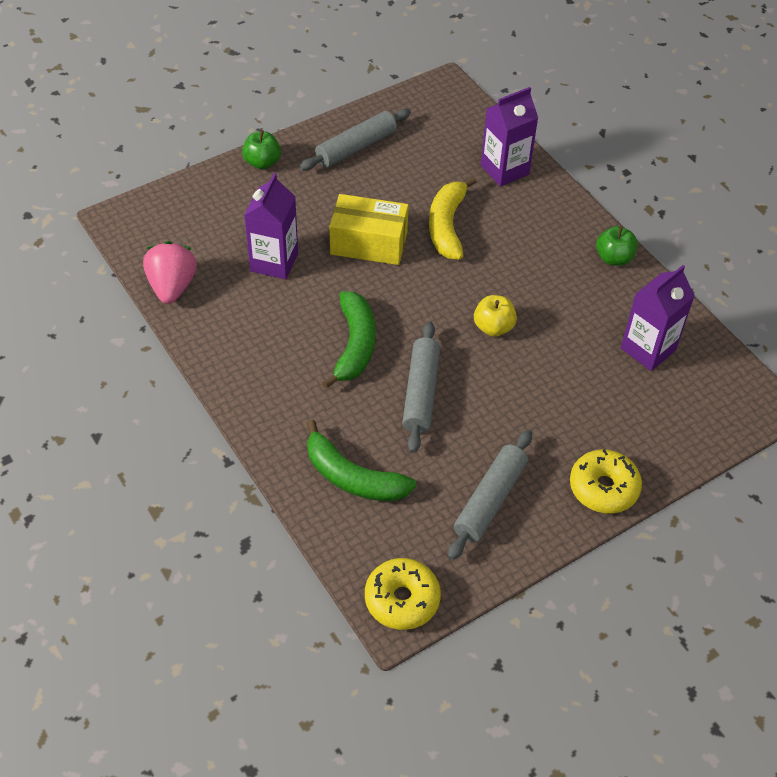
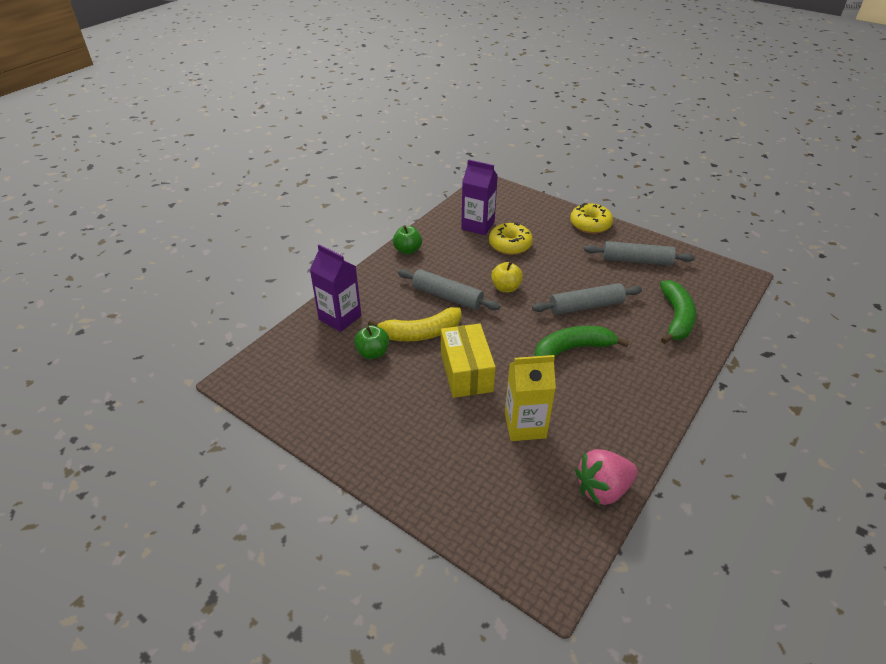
camera: 110 degrees left, 10 degrees down
green apple [242,130,281,169] -> green apple moved to [354,325,389,359]
purple carton [244,173,298,280] -> yellow carton [505,355,556,441]
grey rolling pin [300,109,411,171] -> grey rolling pin moved to [398,269,500,310]
yellow donut [365,558,441,630] -> yellow donut moved to [489,222,533,255]

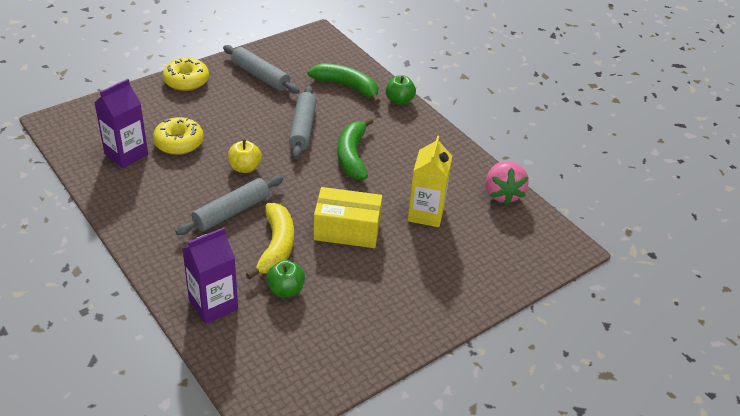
camera: 75 degrees left, 0 degrees up
green apple [393,225,422,255] -> green apple moved to [386,75,416,105]
grey rolling pin [584,241,695,266] -> grey rolling pin turned 75 degrees counterclockwise [223,45,300,93]

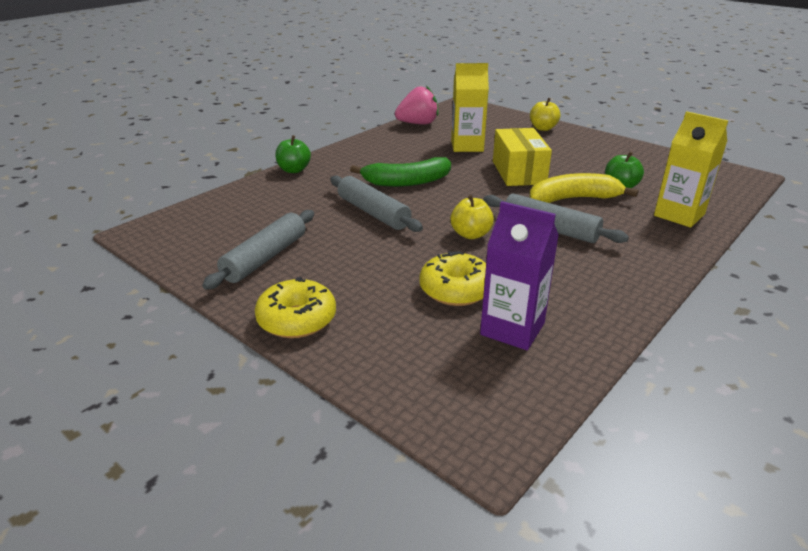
camera: 100 degrees left, 10 degrees down
purple carton [182,227,238,324] -> yellow carton [654,111,729,227]
grey rolling pin [289,86,317,159] -> grey rolling pin turned 60 degrees clockwise [330,176,423,232]
green banana [307,63,380,104] -> none
none -> yellow apple [530,98,560,131]

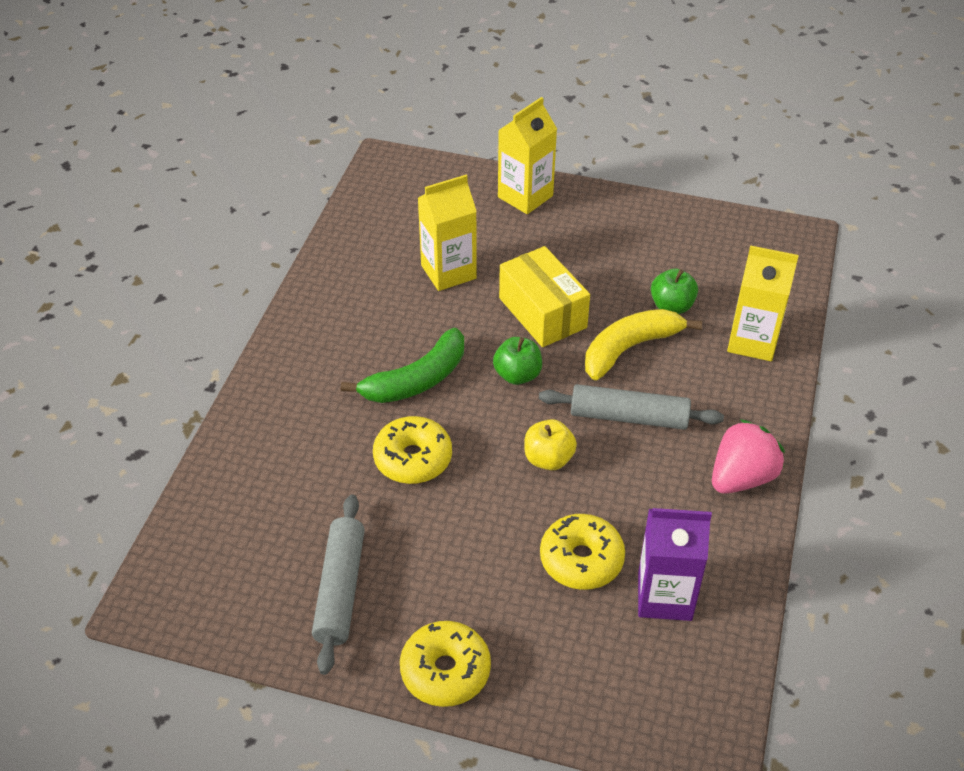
camera: 25 degrees left, 15 degrees up
green apple [275,135,311,173] -> green apple moved to [493,337,542,385]
grey rolling pin [330,176,423,232] -> yellow donut [373,416,452,484]
pink strawberry [395,86,438,125] -> pink strawberry moved to [712,419,785,494]
yellow apple [530,98,560,131] -> yellow carton [498,97,557,214]

